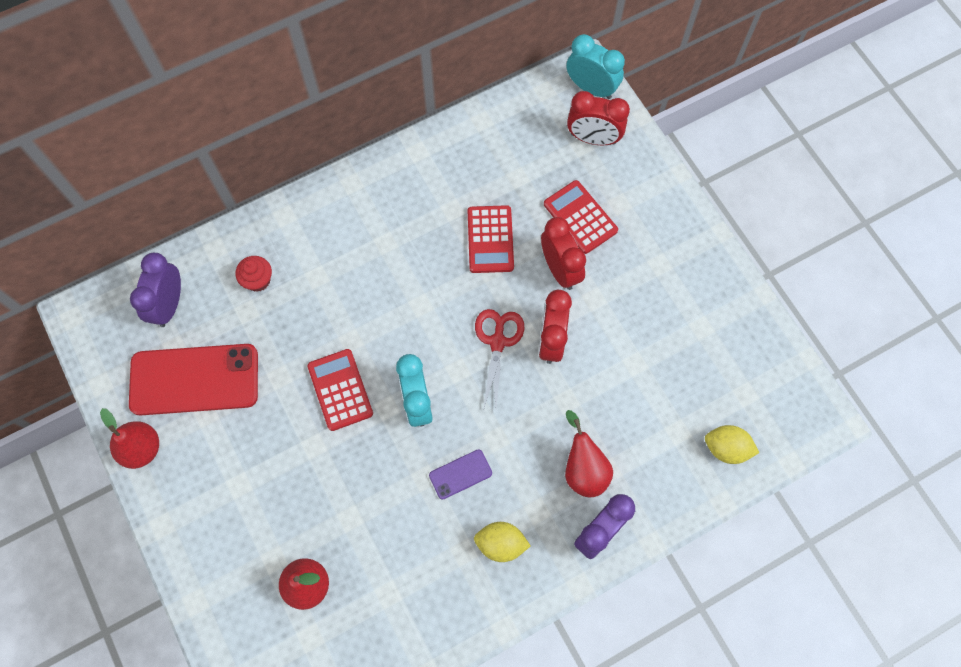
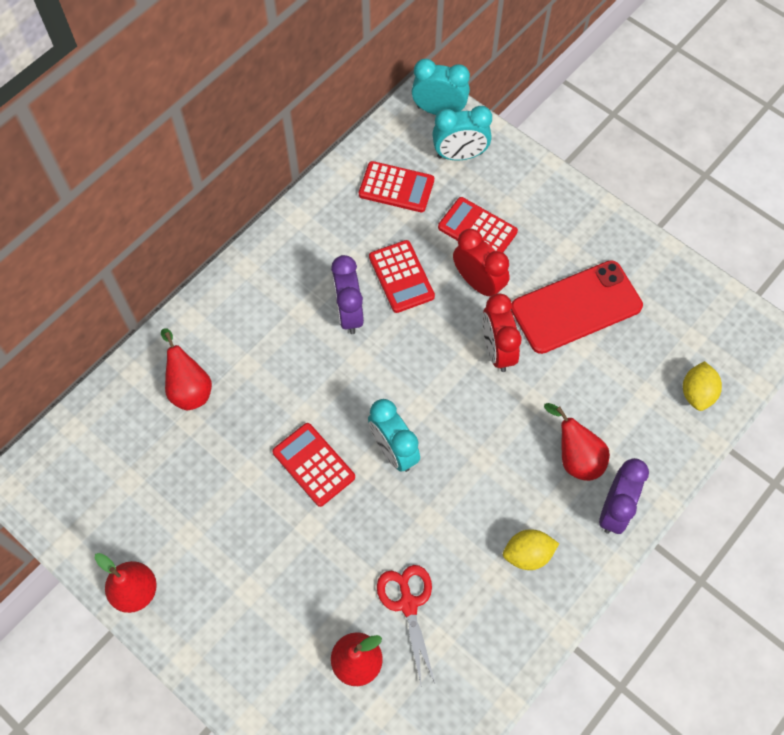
camera: 20 degrees left, 5 degrees down
red phone [129,344,258,416] -> red phone moved to [511,260,643,354]
purple clock [130,253,181,327] -> purple clock moved to [331,255,364,334]
red cupcake [236,256,272,292] -> red pear [161,328,212,410]
purple phone [429,449,492,499] -> none
red scissors [475,309,524,411] -> red scissors moved to [377,565,435,684]
red clock [567,91,630,145] -> turquoise clock [432,106,492,161]
yellow lemon [705,425,759,464] -> yellow lemon turned 75 degrees counterclockwise [683,361,722,411]
none -> red calculator [359,161,434,212]

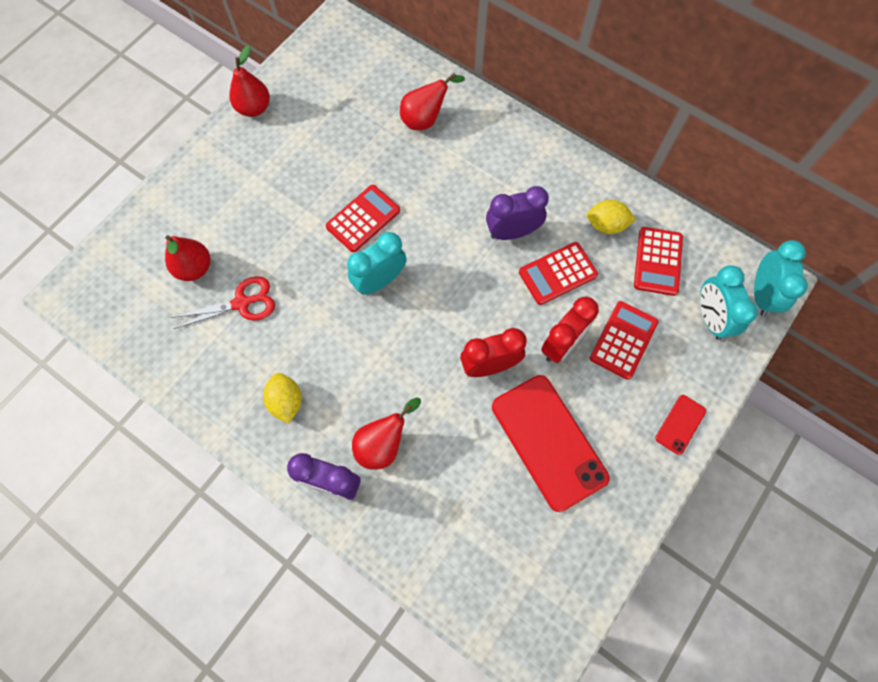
camera: 85 degrees right, 5 degrees up
yellow lemon [683,361,722,411] -> yellow lemon moved to [587,200,636,234]
none -> red phone [655,395,706,455]

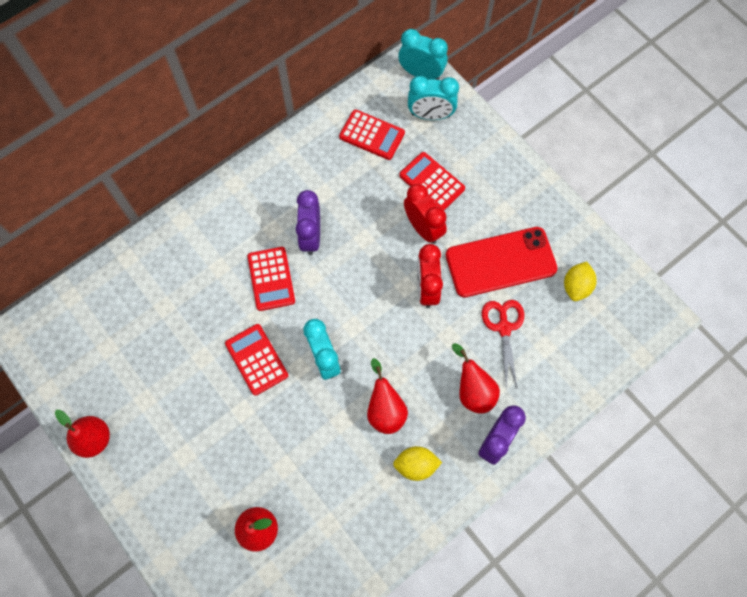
camera: 75 degrees left, 0 degrees up
red scissors [170,276,275,329] -> red scissors moved to [482,300,524,389]
red pear [400,73,465,130] -> red pear moved to [367,358,408,434]
red calculator [519,242,598,305] -> red calculator moved to [248,247,295,311]
yellow lemon [587,200,636,234] -> yellow lemon moved to [564,261,597,301]
red phone [655,395,706,455] -> none

